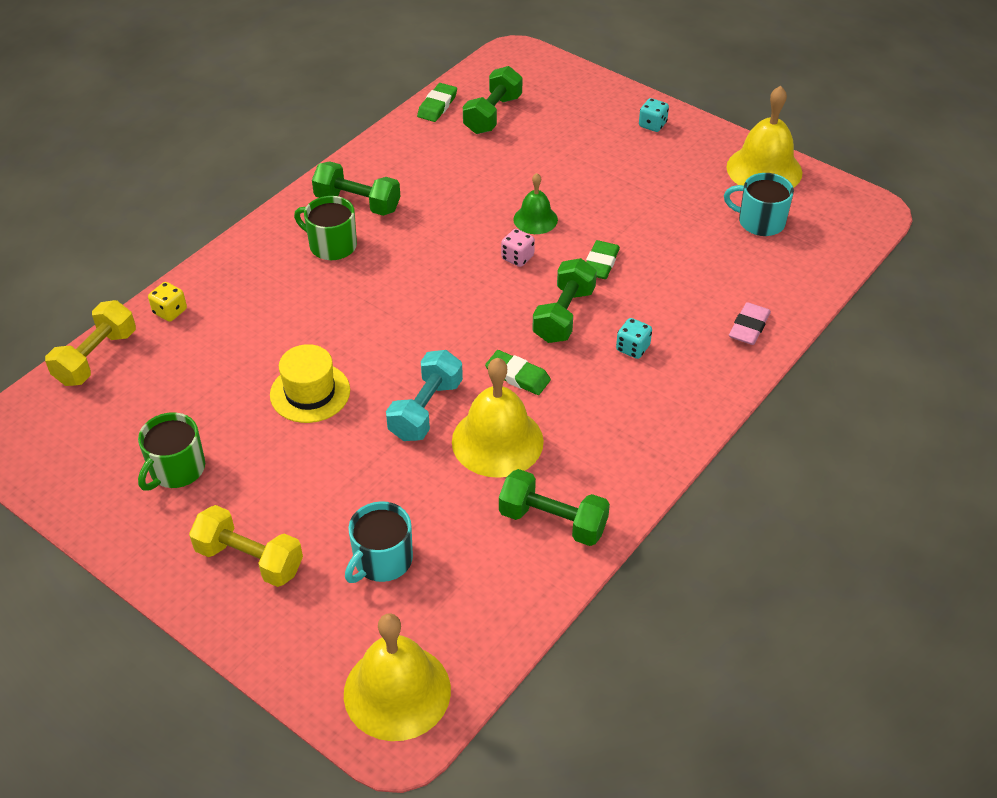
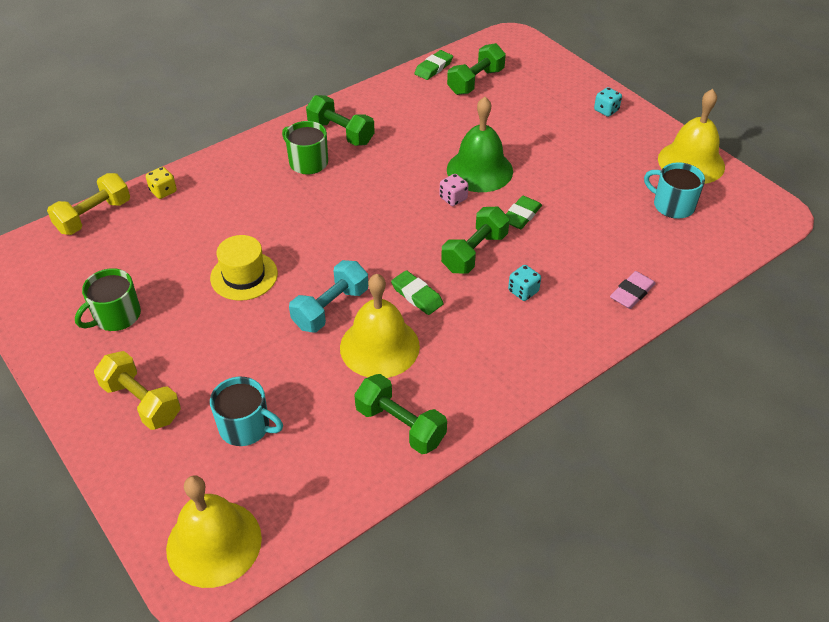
camera: 15 degrees right, 0 degrees up
turquoise mug [345,501,413,583] -> turquoise mug turned 120 degrees counterclockwise [210,377,283,446]
green bell [513,173,558,234] -> green bell [447,97,513,192], size x1.76

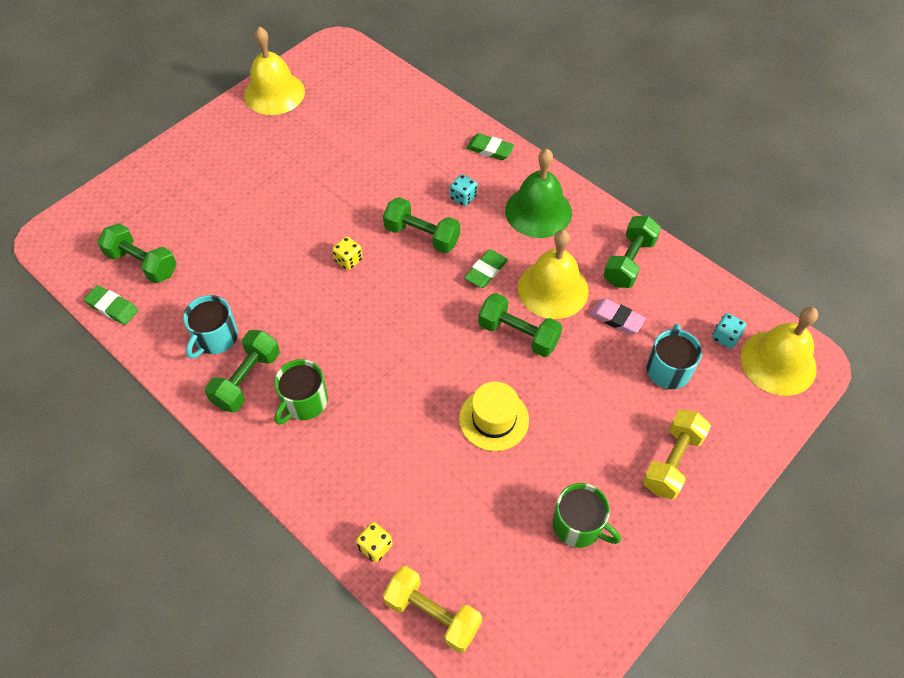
camera: 100 degrees left, 10 degrees up
turquoise dumbbell [289,260,368,332] -> green dumbbell [478,293,562,357]
pink dice [439,174,468,206] -> yellow dice [332,236,363,270]
green bell [447,97,513,192] -> green bell moved to [505,149,572,238]
green eraser [506,196,542,229] -> green eraser moved to [466,133,515,160]
turquoise dice [594,87,622,117] -> turquoise dice moved to [712,313,746,348]
pink eraser [610,271,656,309] -> pink eraser moved to [590,298,646,334]
turquoise mug [644,162,705,219] -> turquoise mug moved to [183,295,238,359]

